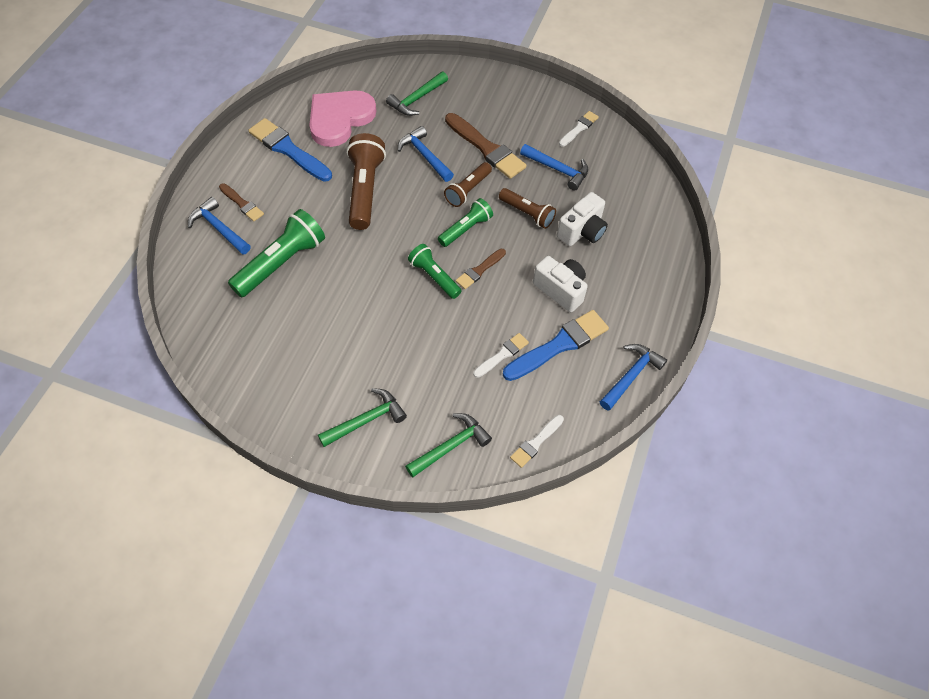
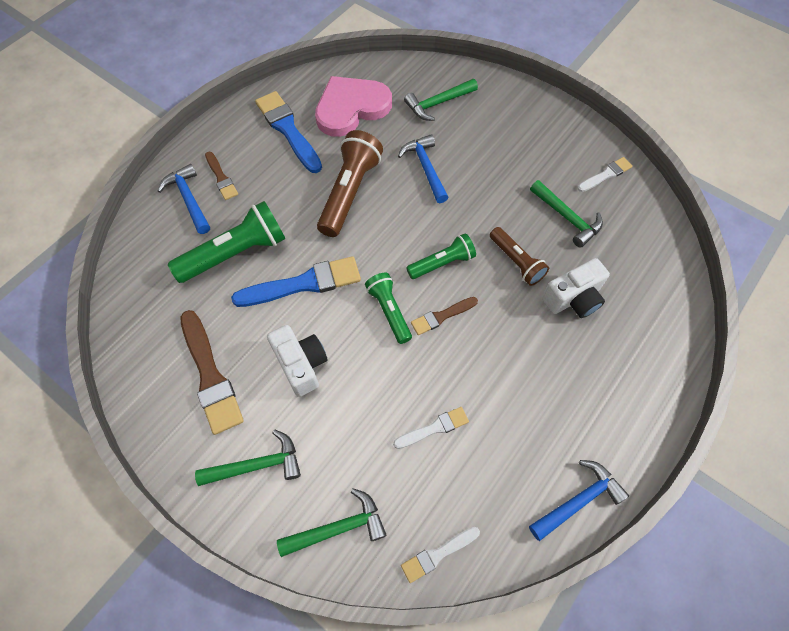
camera: 20 degrees right, 5 degrees up
brown flashlight [444,162,492,207] -> none
brown brush [445,113,527,179] -> brown brush moved to [181,310,244,435]
blue brush [503,310,609,381] -> blue brush moved to [231,256,361,307]
blue hammer [520,144,588,191] -> green hammer [530,180,603,248]
white camera [533,256,588,312] -> white camera moved to [267,325,328,397]

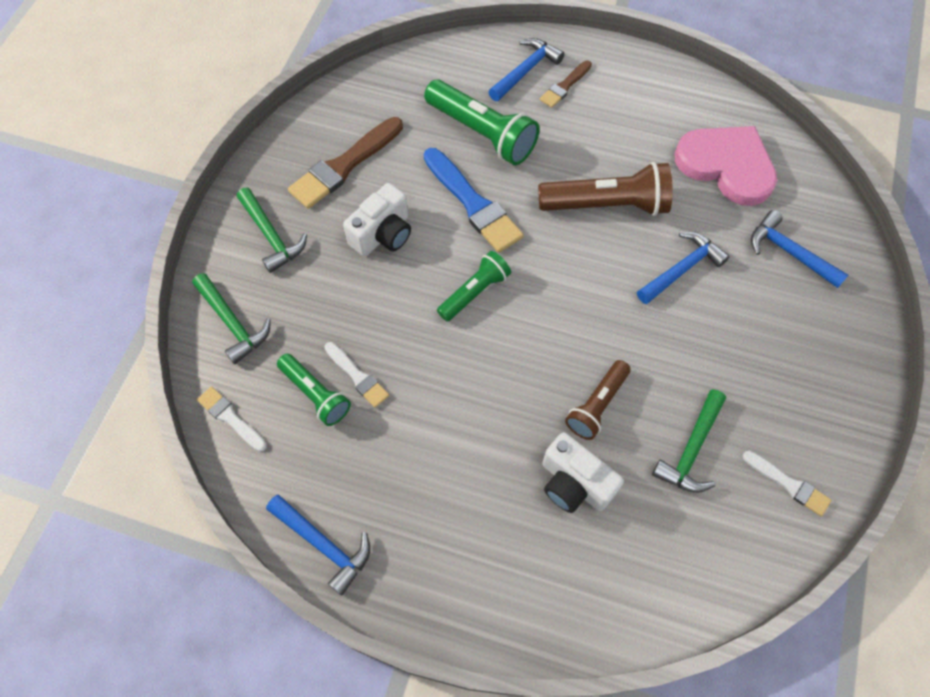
camera: 70 degrees right, 0 degrees up
blue brush [255,91,322,173] -> none
green hammer [404,79,478,121] -> blue hammer [751,210,848,288]
green flashlight [406,233,476,279] -> green flashlight moved to [277,354,351,426]
brown brush [411,297,478,335] -> none

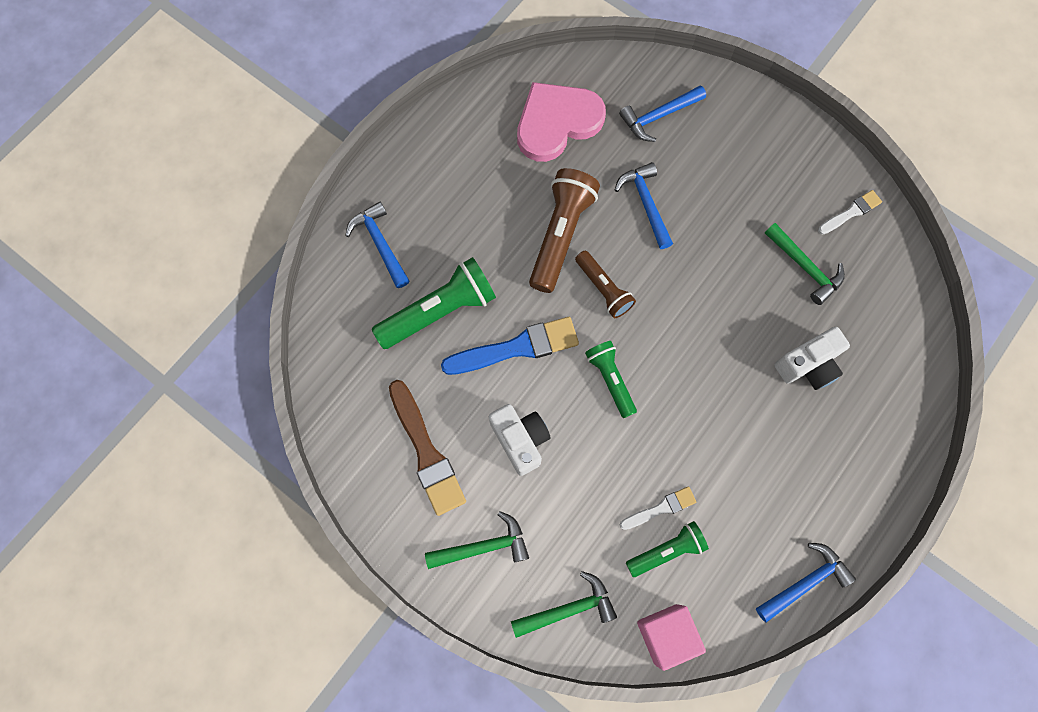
camera: 70 degrees left, 10 degrees up
white brush [197,387,267,452] -> pink cube [637,604,706,671]
brown brush [540,60,592,108] -> none
brown flashlight [565,360,631,440] -> brown flashlight moved to [575,250,636,318]

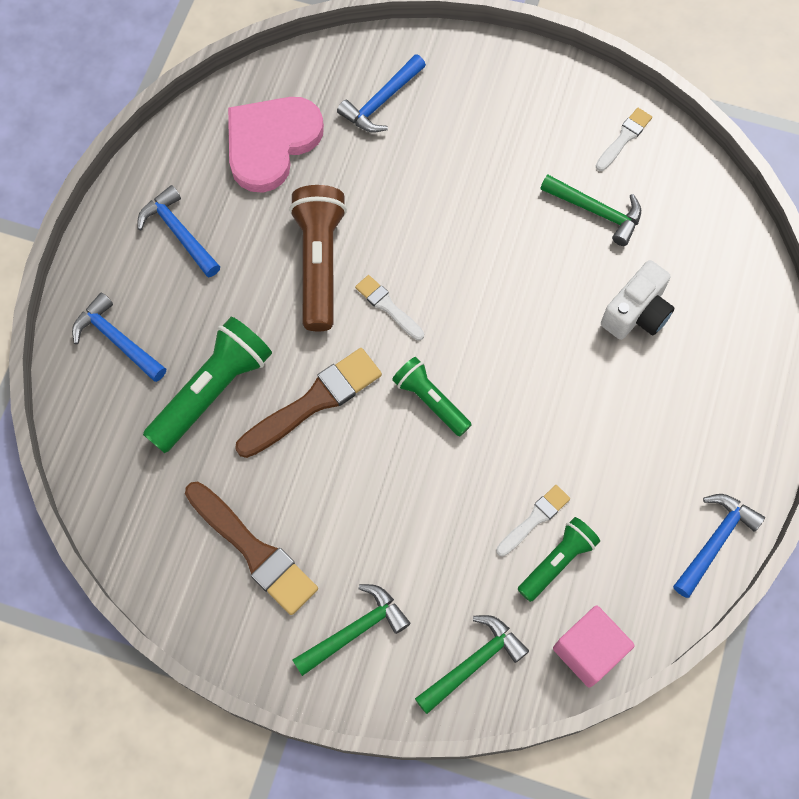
camera: 20 degrees left, 5 degrees down
blue brush [441,317,579,375] -> brown brush [235,348,382,458]
white camera [489,404,550,476] -> none
brown flashlight [575,250,636,318] -> white brush [355,275,424,340]
blue hammer [615,162,673,249] -> blue hammer moved to [137,185,220,277]

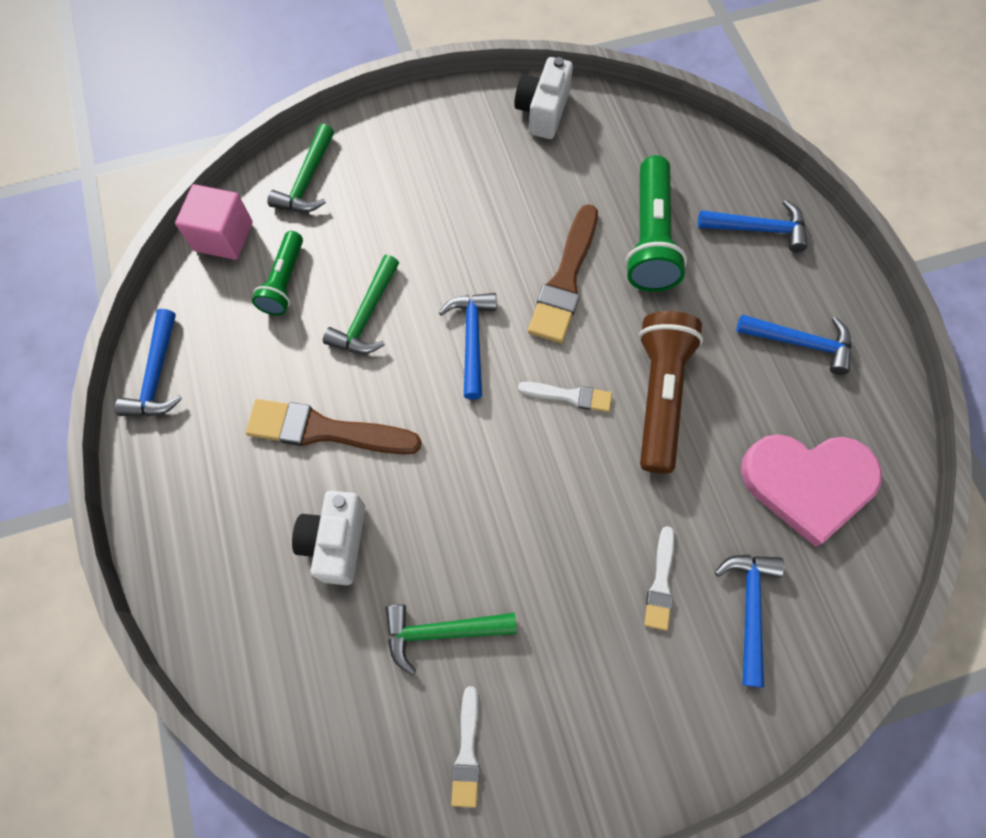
camera: 145 degrees right, 0 degrees up
brown brush [185,482,318,615] -> brown brush moved to [246,399,422,454]
pink heart [228,97,324,193] -> pink heart turned 90 degrees clockwise [741,434,882,547]
brown flashlight [289,185,347,331] -> brown flashlight turned 135 degrees counterclockwise [639,311,703,474]
green hammer [292,584,410,676] -> green hammer moved to [323,255,399,354]
green flashlight [392,357,472,436] -> blue hammer [438,293,496,399]
white brush [496,485,570,556] -> white brush moved to [644,526,675,631]
none -> white camera [514,57,573,139]

